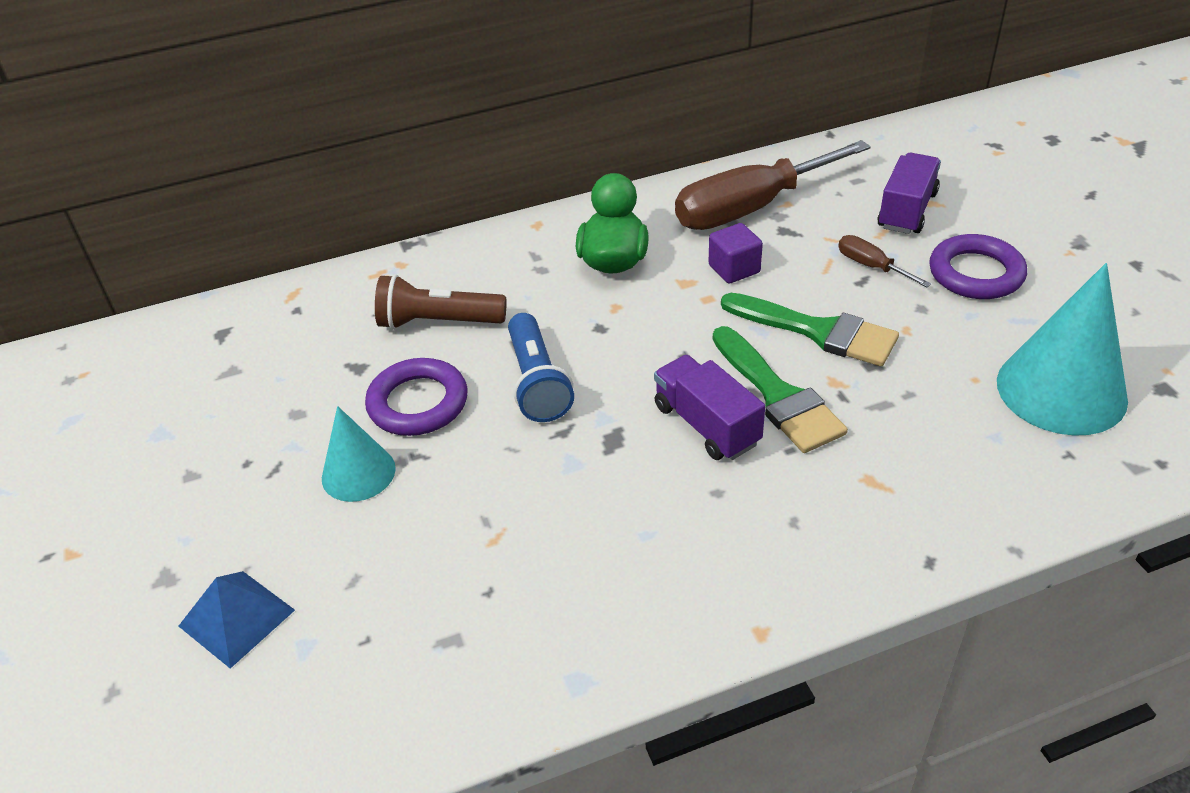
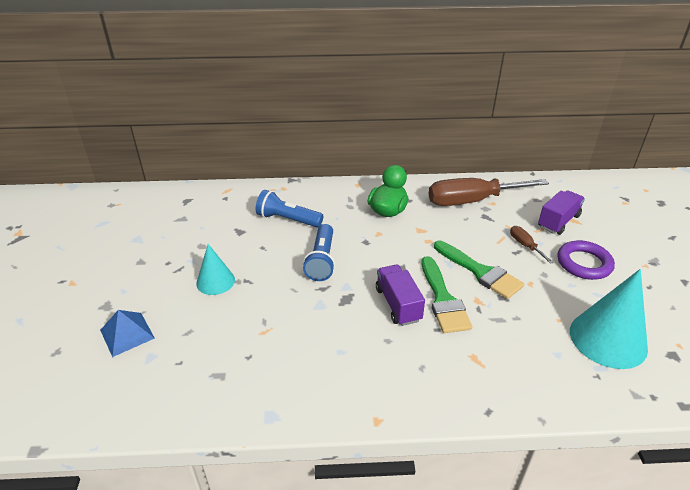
camera: 15 degrees right, 5 degrees down
purple ring [365,358,468,436] -> none
brown flashlight [375,274,506,330] -> blue flashlight [256,190,323,227]
purple cube [709,223,763,283] -> none

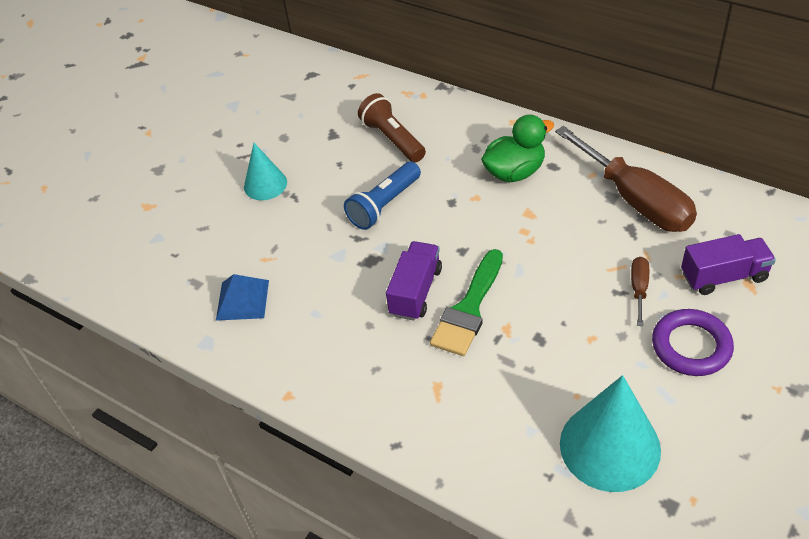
camera: 40 degrees right, 10 degrees up
blue pyramid [100,310,155,357] -> blue pyramid moved to [216,274,269,321]
blue flashlight [256,190,323,227] -> brown flashlight [358,93,426,162]
brown screwdriver [429,178,549,206] -> brown screwdriver turned 150 degrees counterclockwise [555,126,697,232]
green brush [434,241,524,299] -> none

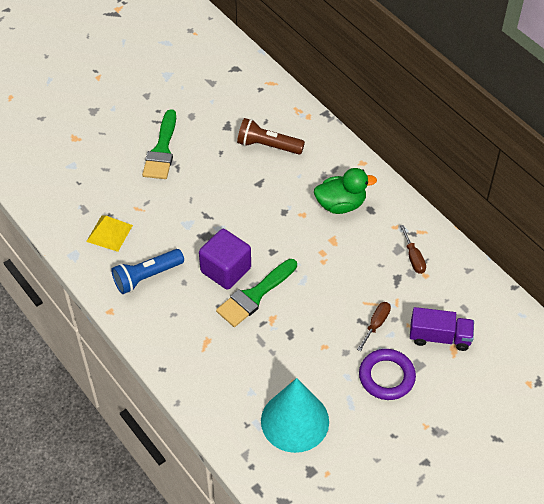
camera: 15 degrees right, 5 degrees up
blue pyramid [216,274,269,321] -> yellow pyramid [86,216,133,252]
turquoise cone [244,143,287,200] -> green brush [142,109,176,179]
blue flashlight [344,162,421,230] -> blue flashlight moved to [111,249,184,294]
brown flashlight [358,93,426,162] -> brown flashlight turned 60 degrees counterclockwise [237,118,305,155]
purple truck [386,241,442,321] -> purple cube [199,229,251,290]
brown screwdriver [555,126,697,232] -> brown screwdriver [400,225,426,274], size x0.43

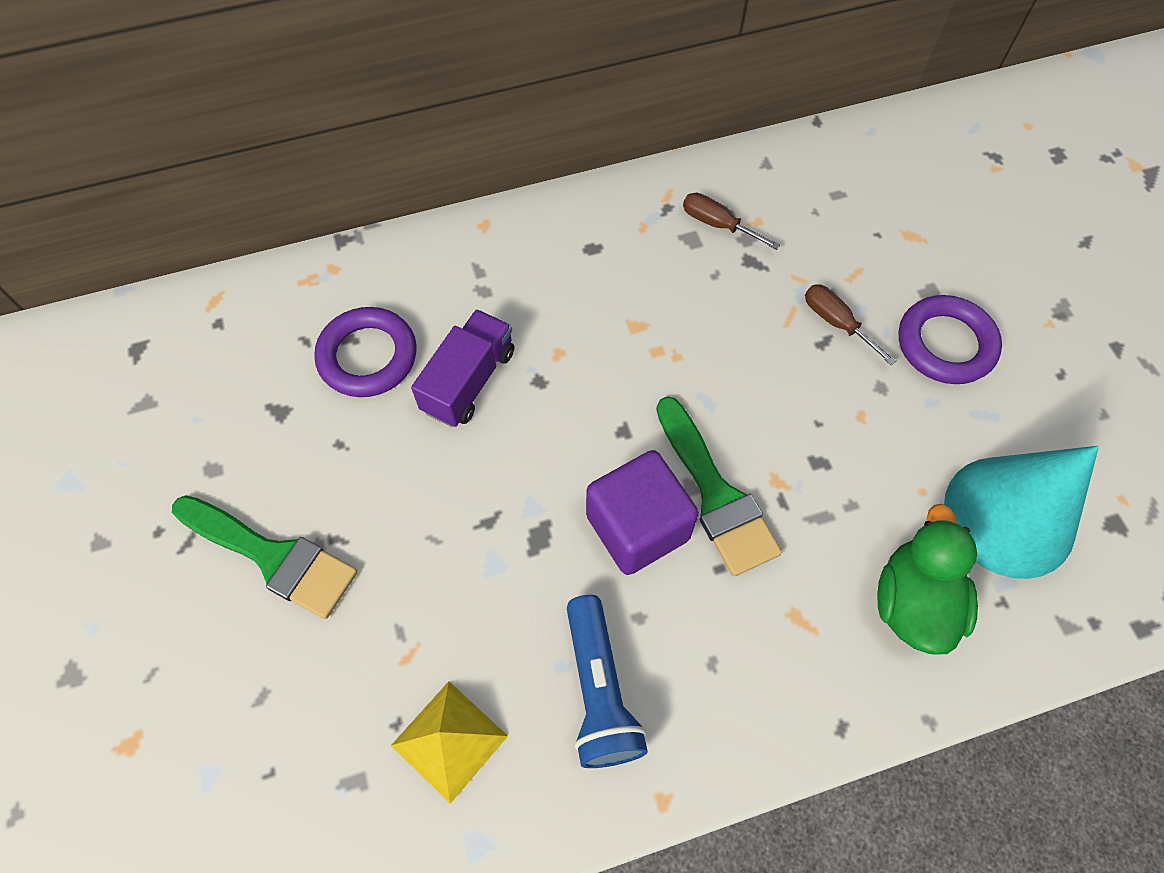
camera: 70 degrees left, 10 degrees up
brown flashlight [237,118,305,155] -> purple ring [314,307,417,397]
green duck [314,168,377,214] -> green duck moved to [877,504,978,655]
brown screwdriver [400,225,426,274] -> brown screwdriver turned 150 degrees counterclockwise [683,193,780,250]
purple truck [410,307,474,351] -> purple truck moved to [411,309,514,427]

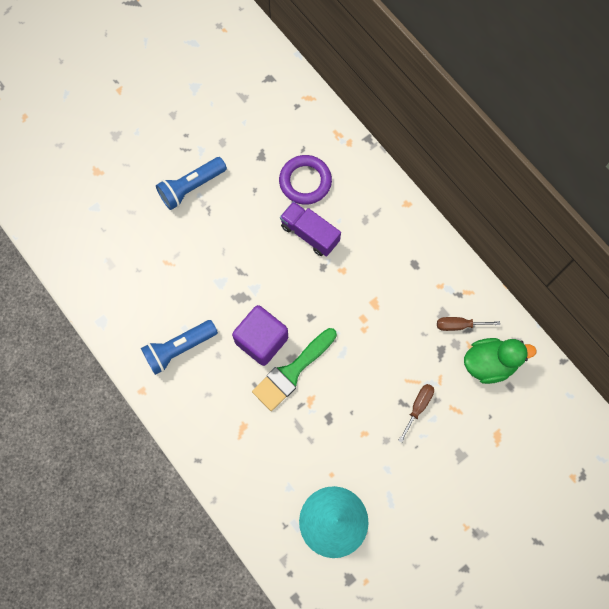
camera: 70 degrees right, 10 degrees up
green brush [172,495,358,619] -> blue flashlight [156,157,227,210]
yellow pyramid [391,681,508,804] -> none
purple truck [411,309,514,427] -> purple truck turned 150 degrees counterclockwise [280,201,341,257]
brown screwdriver [683,193,780,250] -> brown screwdriver turned 105 degrees counterclockwise [437,317,500,331]
green duck [877,504,978,655] -> green duck moved to [464,338,537,384]
purple ring [899,295,1002,384] -> none

